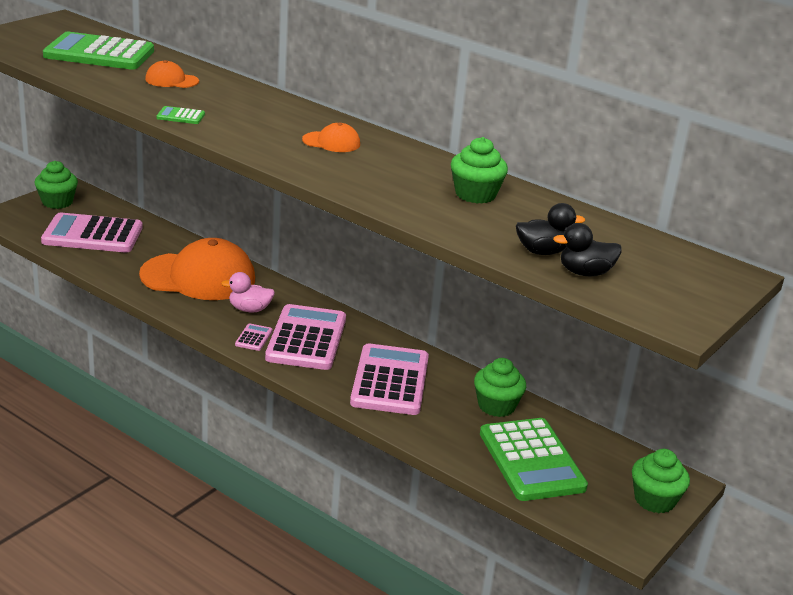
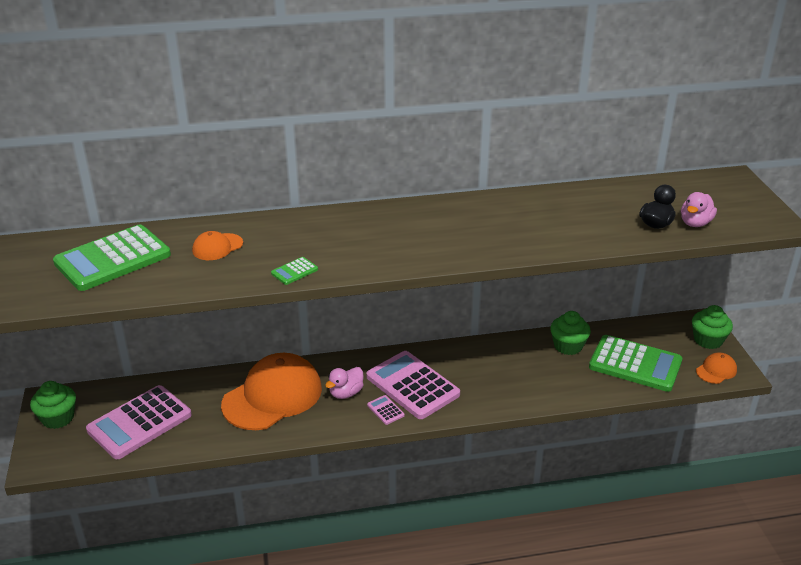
camera: 45 degrees left, 5 degrees up
orange cap [302,123,360,152] -> orange cap moved to [696,352,737,384]
pink calculator [350,343,429,415] -> none
green cupcake [451,137,508,204] -> none
black duck [553,223,622,277] -> pink duck [681,192,717,227]

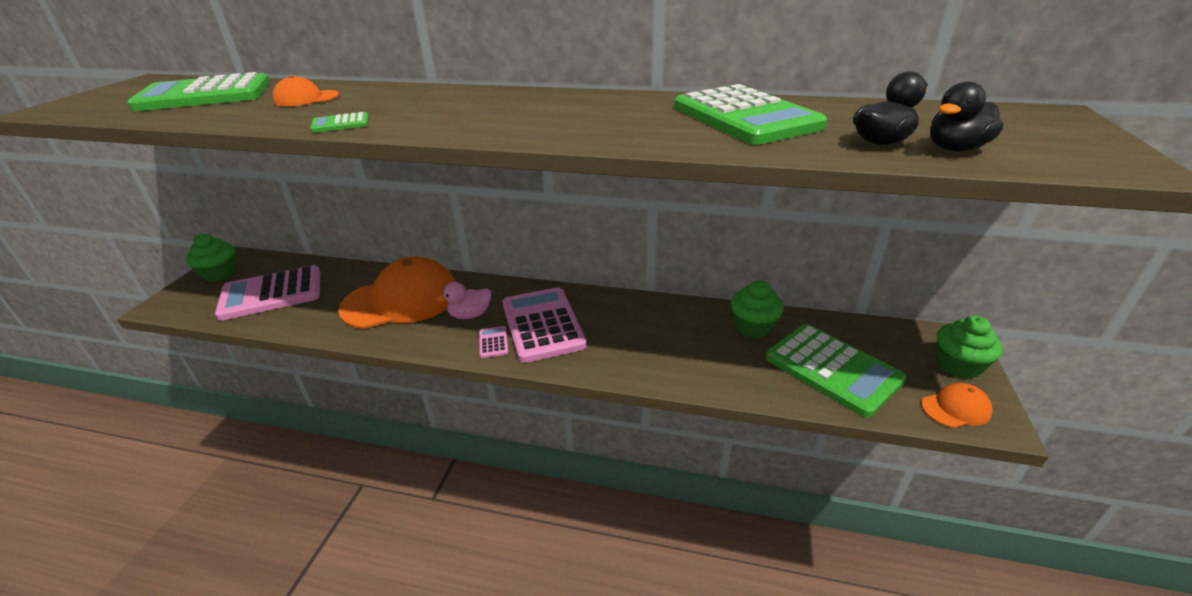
camera: 25 degrees right, 0 degrees up
pink duck [681,192,717,227] -> black duck [930,81,1004,151]
none -> green calculator [674,84,827,145]

